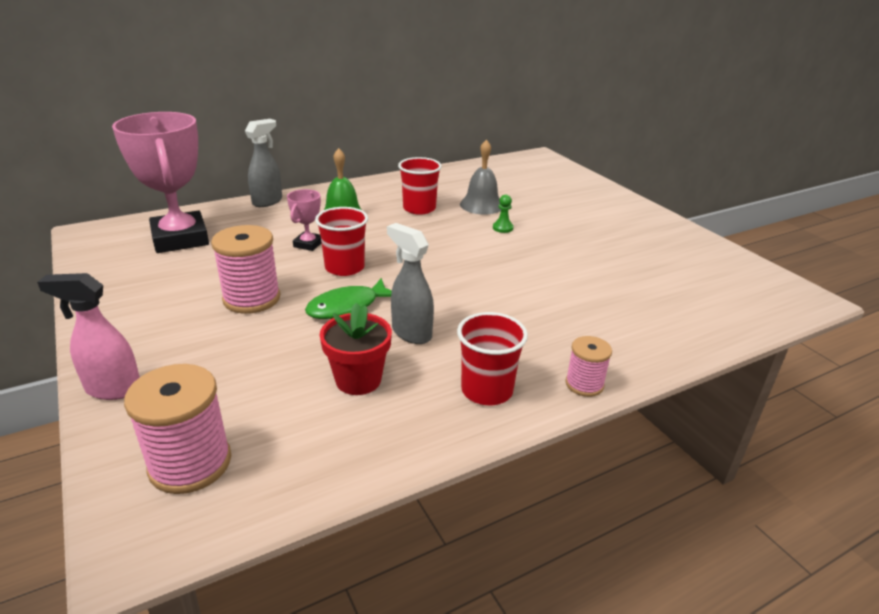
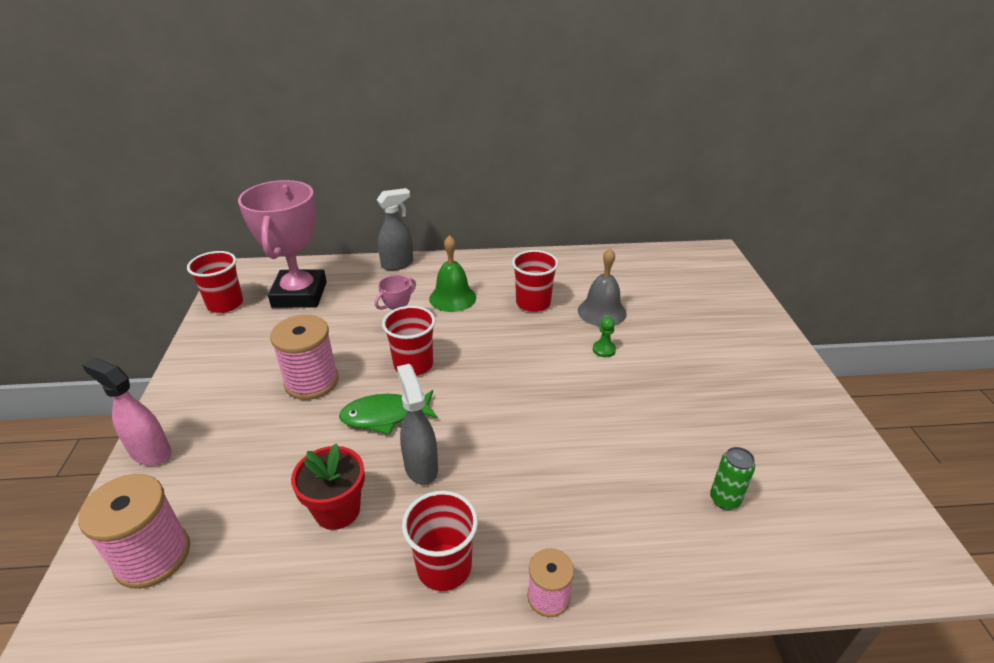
camera: 25 degrees right, 5 degrees up
none -> red cup [187,251,243,313]
none -> green can [710,447,755,510]

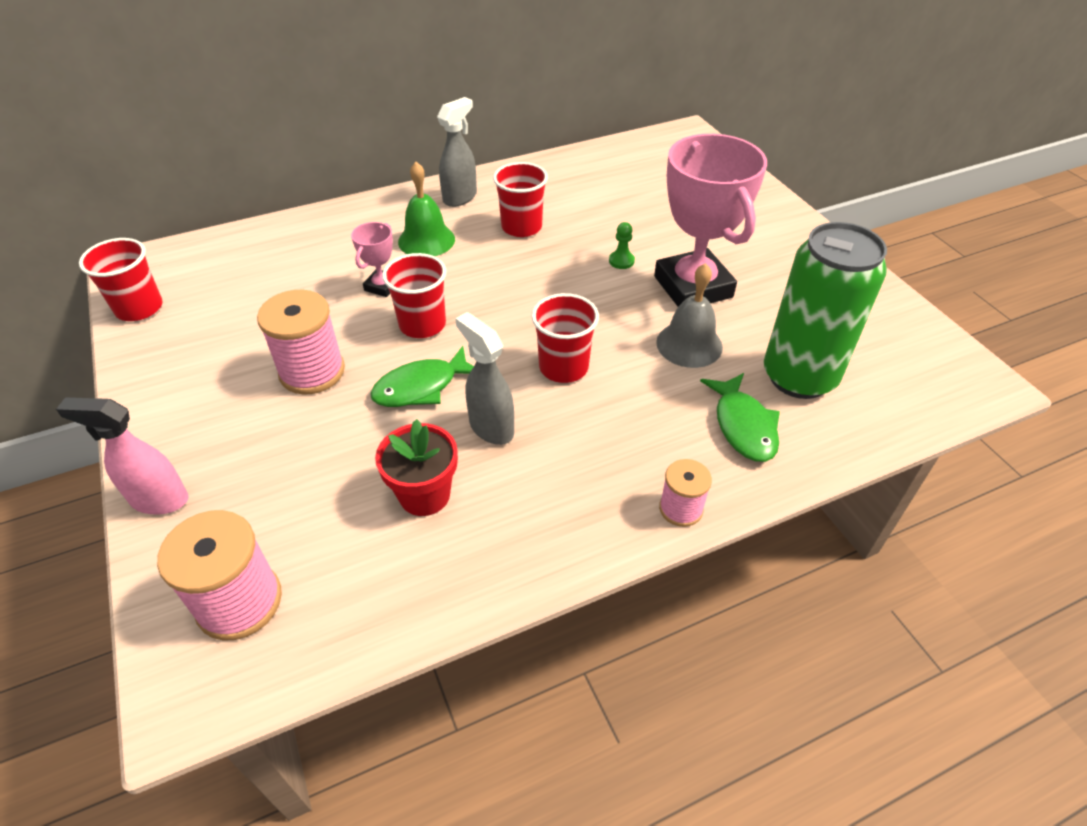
camera: 20 degrees left, 10 degrees up
pink trophy [238,180,327,308] -> pink trophy moved to [654,134,767,307]
grey spray bottle [377,188,413,271] -> grey spray bottle moved to [437,97,477,207]
red cup [402,491,478,591] -> red cup moved to [532,293,599,383]
grey bell [578,248,627,326] -> grey bell moved to [656,263,723,368]
green can [710,447,755,510] -> green can [764,222,887,399], size x2.47
none -> green fish [700,373,780,462]

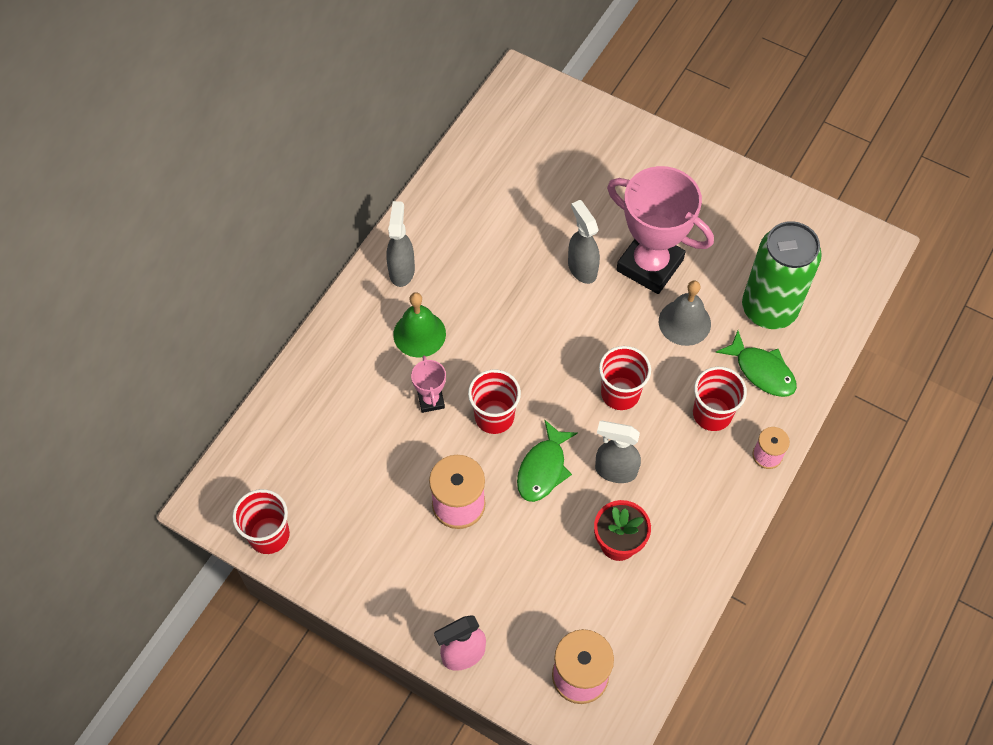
camera: 35 degrees left, 15 degrees up
red cup [493,162,548,237] -> red cup moved to [693,367,747,431]
green pawn [609,222,635,269] -> grey spray bottle [568,200,600,284]

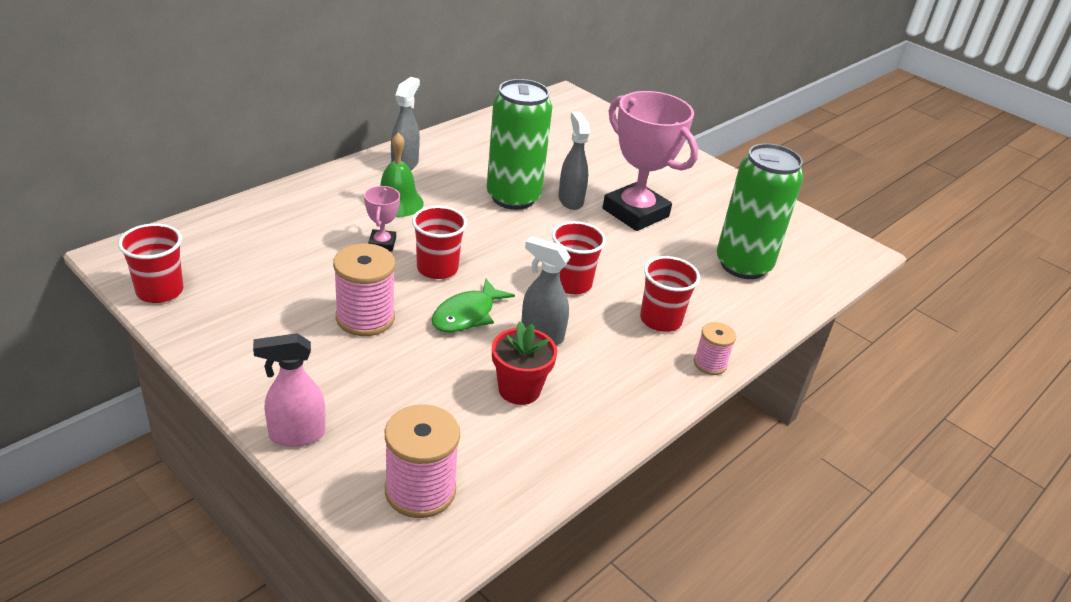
camera: 10 degrees right, 25 degrees down
grey bell [659,280,711,346] -> none
green fish [715,331,797,397] -> none
none -> green can [487,79,552,210]

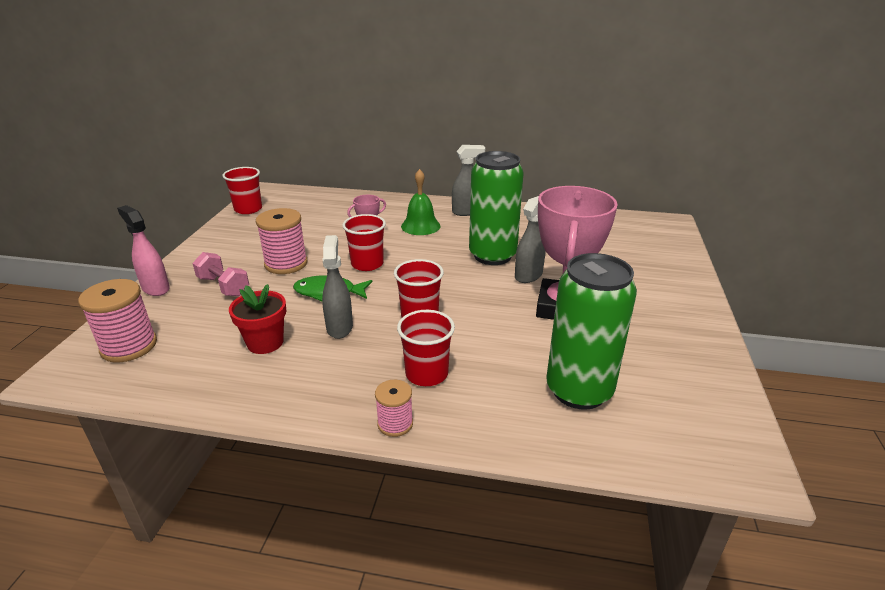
camera: 60 degrees right, 5 degrees down
none -> pink dumbbell [192,252,249,296]

